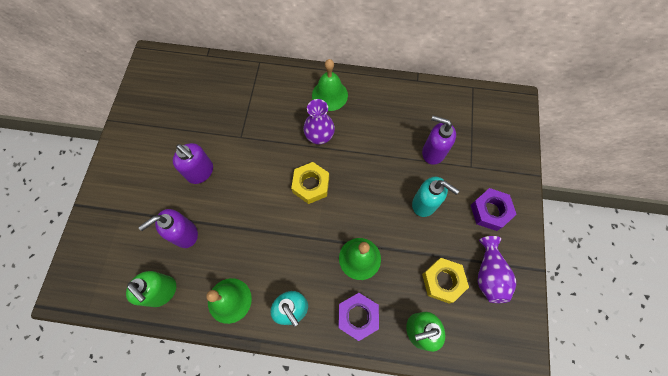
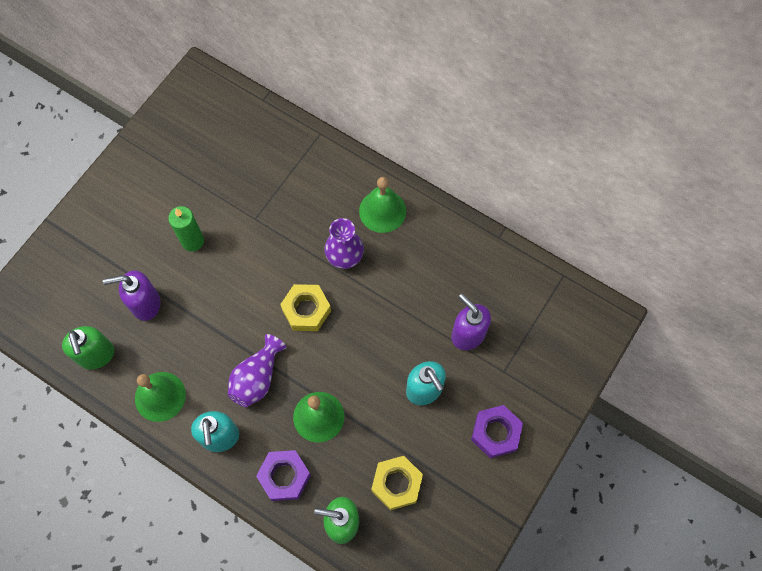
camera: 25 degrees right, 0 degrees up
purple soap dispenser [173,143,213,184] -> green candle [168,206,204,251]
purple vase [477,236,516,303] -> purple vase moved to [228,334,286,407]

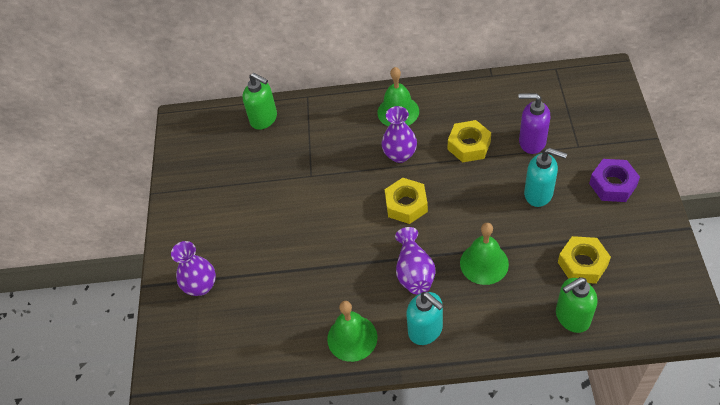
camera: 30 degrees left, 15 degrees down
green soap dispenser [62,326,115,370] -> green soap dispenser moved to [242,73,277,130]
purple soap dispenser [103,271,160,321] -> none
green candle [168,206,204,251] -> none
purple nut [256,450,311,501] -> none
none -> purple vase [171,241,216,296]
none -> yellow nut [448,120,491,163]

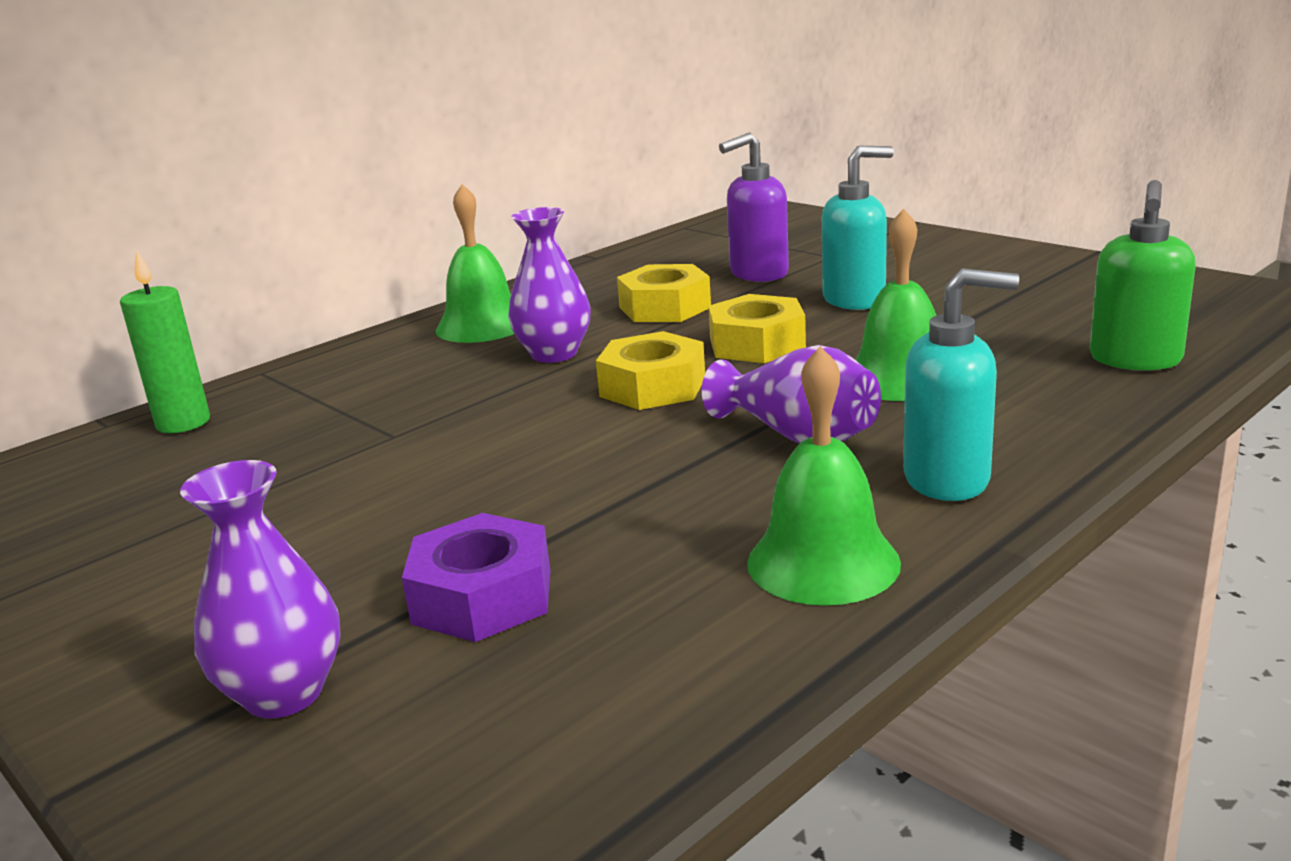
camera: 45 degrees left, 30 degrees down
green soap dispenser [242,73,277,130] -> green candle [120,250,210,433]
yellow nut [558,236,611,284] -> yellow nut moved to [708,294,806,363]
purple nut [589,159,640,202] -> purple nut moved to [402,513,550,642]

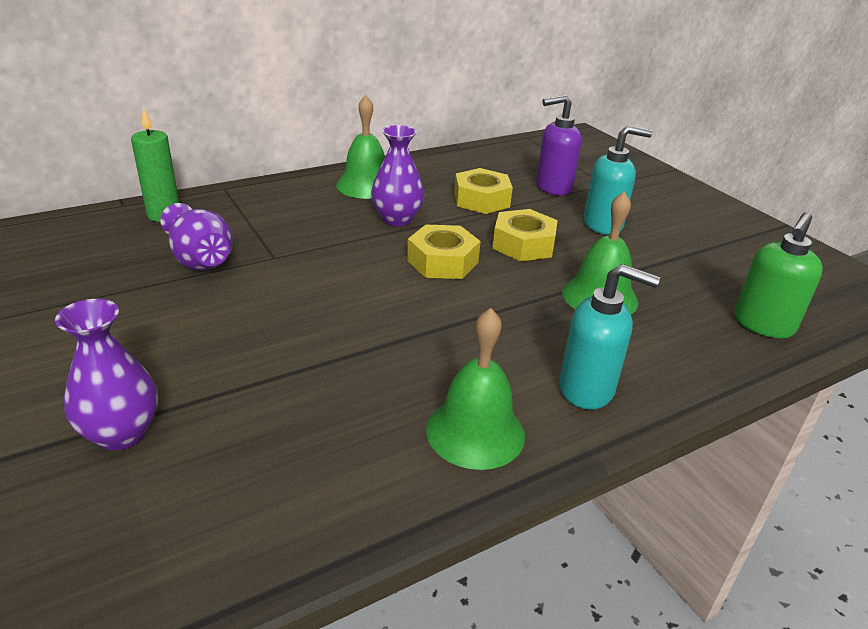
camera: 10 degrees right, 10 degrees up
purple nut [402,513,550,642] -> none
purple vase [702,345,881,443] -> purple vase moved to [160,203,233,270]

